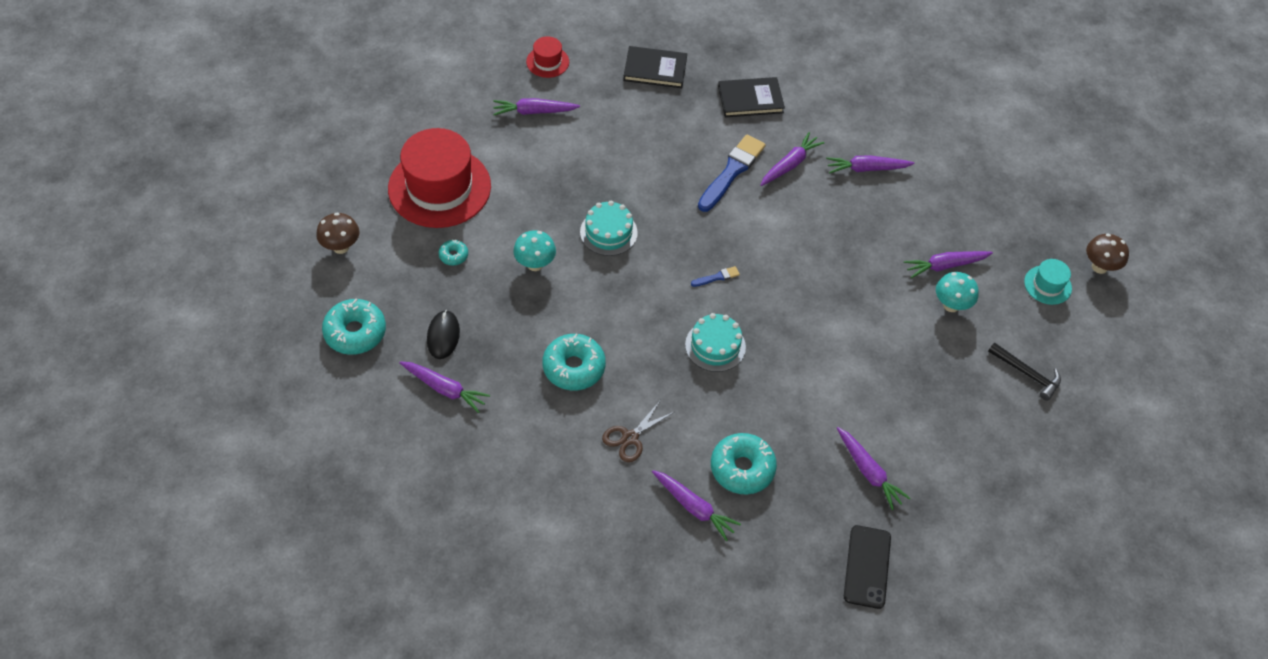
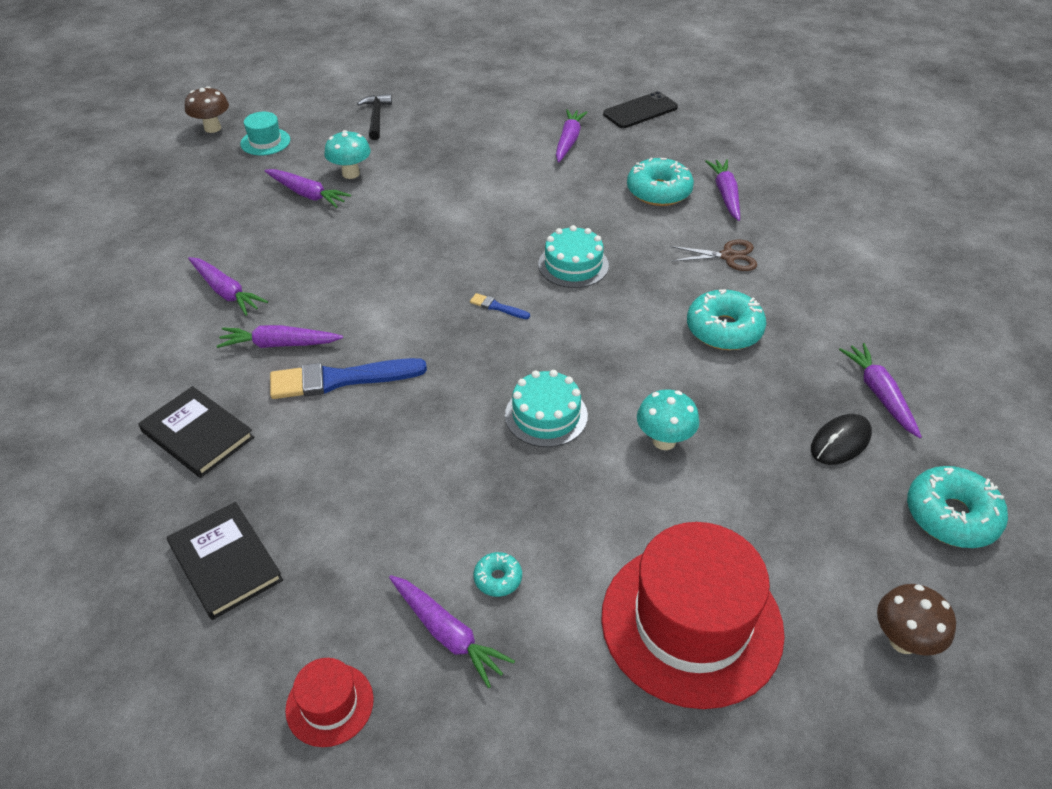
camera: 130 degrees left, 10 degrees down
turquoise donut [439,240,468,265] -> turquoise donut moved to [474,552,522,597]

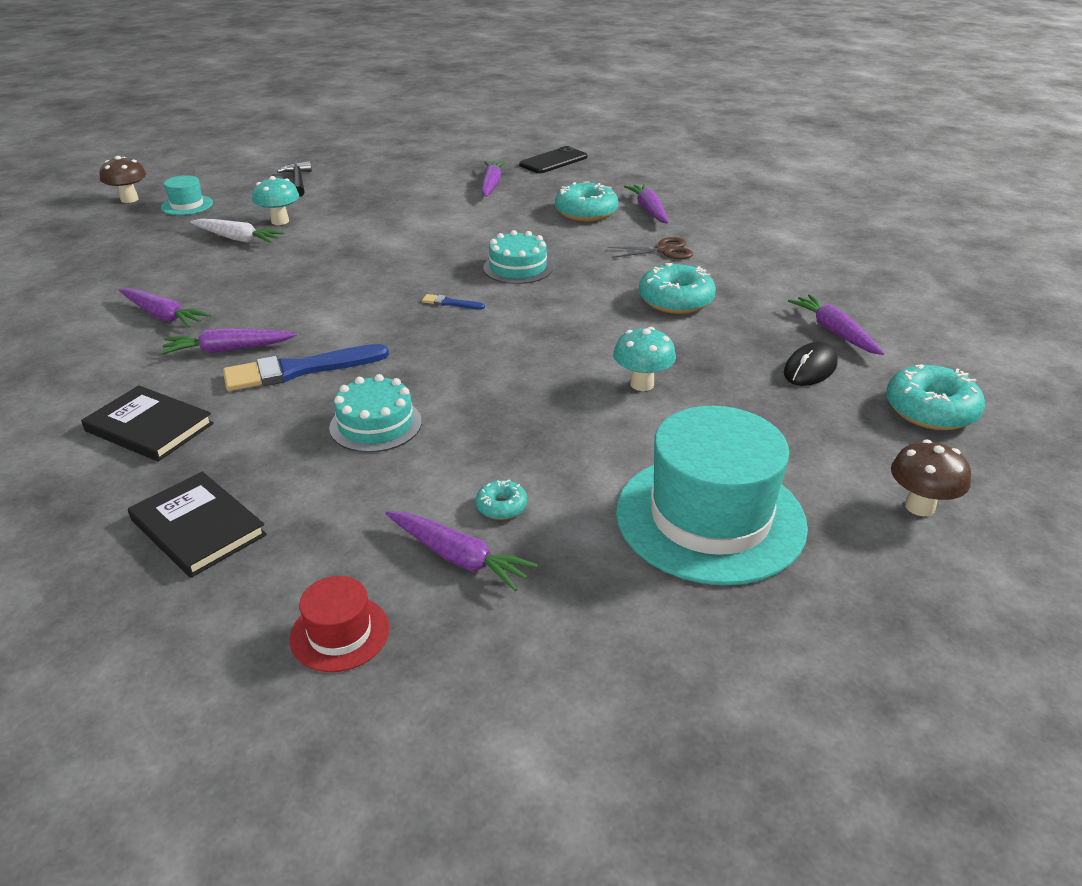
camera: 10 degrees left, 10 degrees down
purple carrot [264,169,351,208] -> white carrot [190,219,284,243]
turquoise cake [505,370,588,447] -> turquoise cake moved to [329,374,422,453]
red hat [601,522,785,709] -> turquoise hat [616,406,808,585]

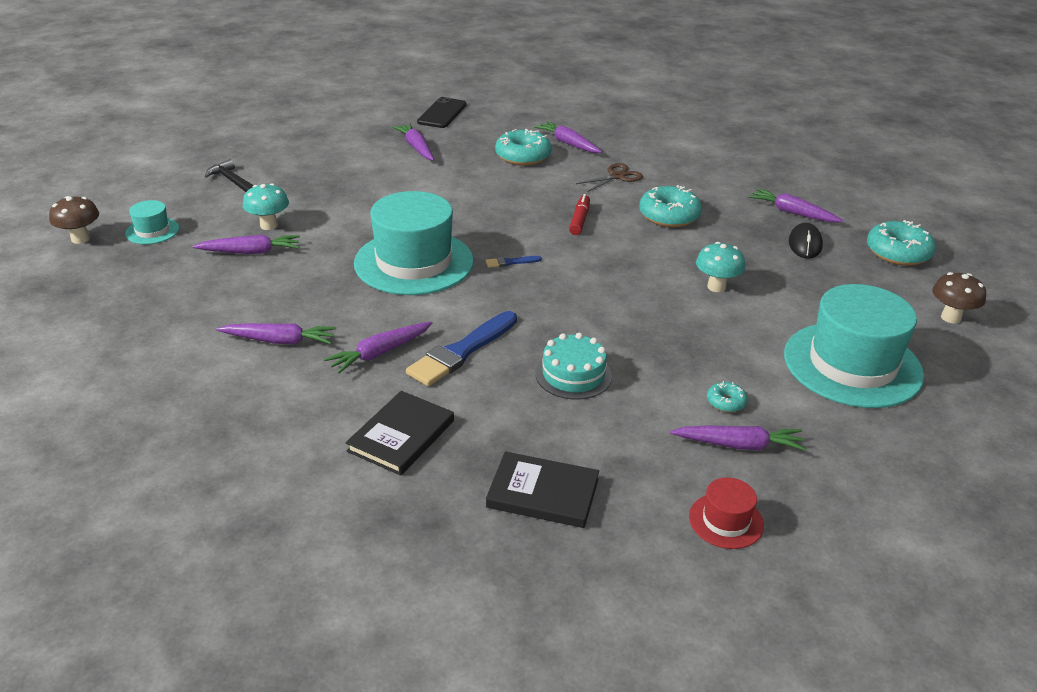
camera: 30 degrees left, 0 degrees up
black book [81,385,214,462] -> black book turned 60 degrees counterclockwise [346,391,454,476]
white carrot [190,219,284,243] -> purple carrot [193,234,300,254]
turquoise cake [483,230,553,284] -> none
none -> turquoise hat [354,191,474,295]
none -> red marker [569,194,590,235]

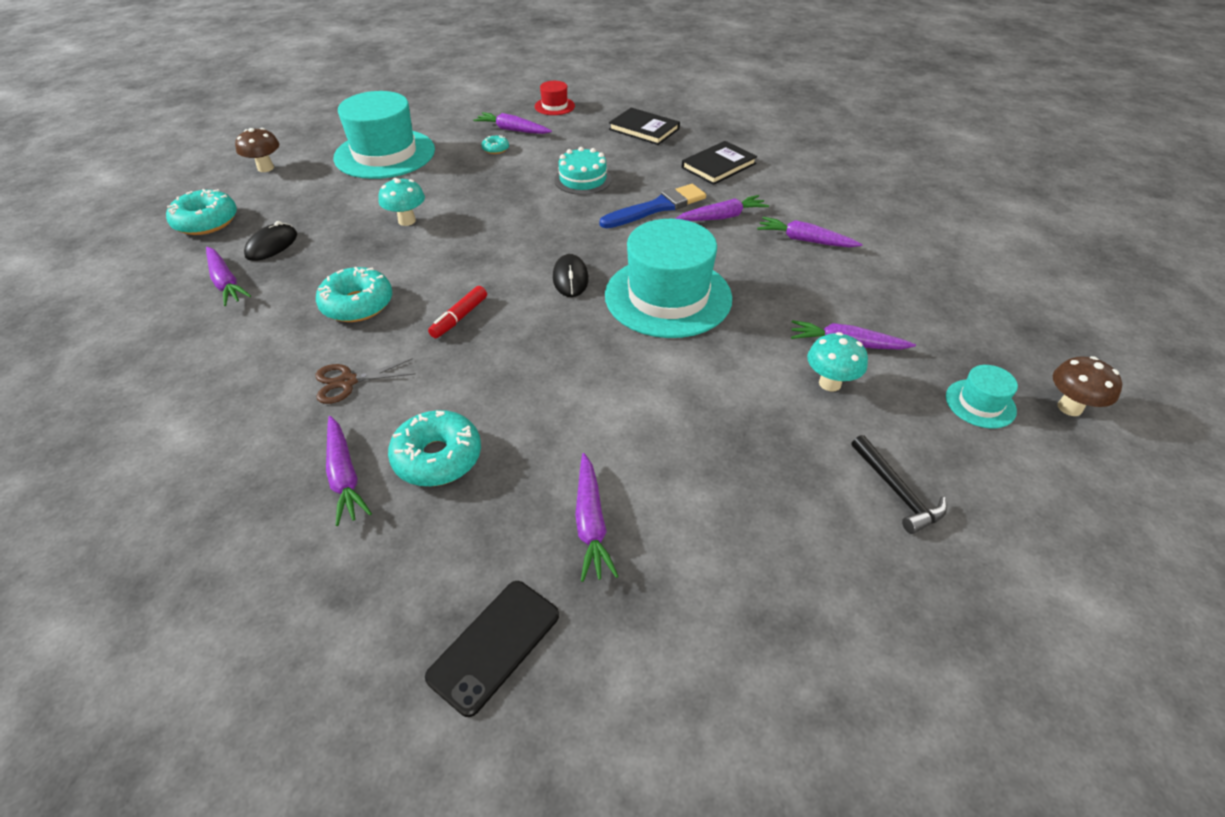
camera: 160 degrees left, 10 degrees up
blue brush [485,256,542,268] -> black mouse [553,254,589,297]

